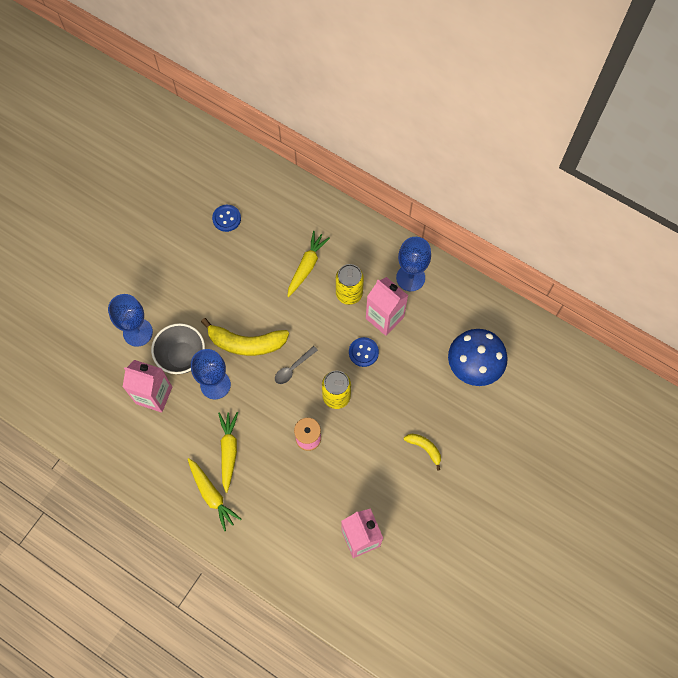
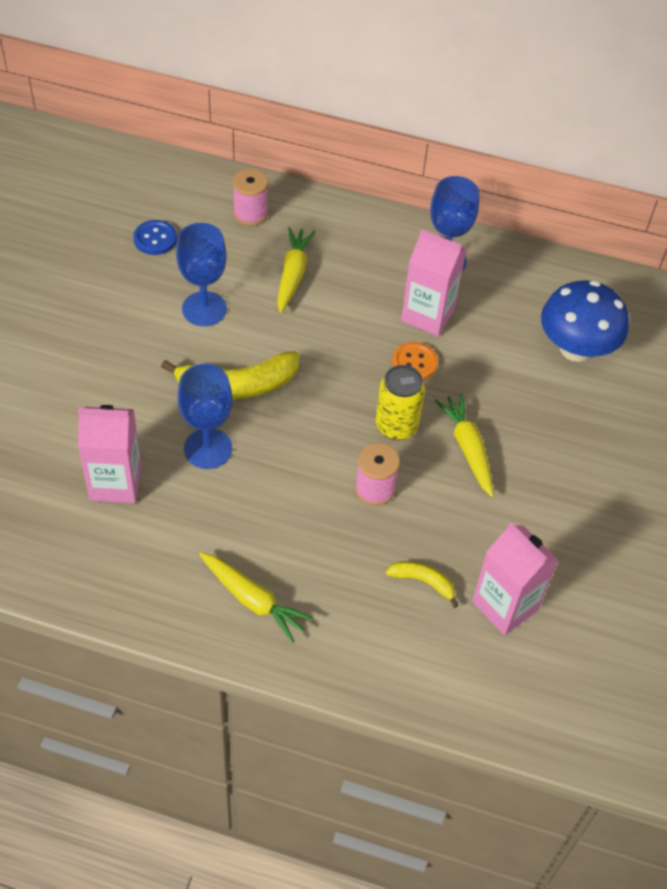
camera: 20 degrees left, 15 degrees down
blue goblet [108,294,153,347] -> blue goblet moved to [176,223,227,326]
grey bowl [151,323,205,374] -> none
yellow carrot [218,412,238,493] -> yellow carrot moved to [435,393,494,497]
grey spoon [275,346,318,384] -> none
yellow can [336,264,364,305] -> none
blue button [349,337,379,367] -> orange button [392,342,438,380]
yellow banana [404,434,441,471] -> yellow banana moved to [386,561,459,608]
none -> pink spool [233,168,268,226]

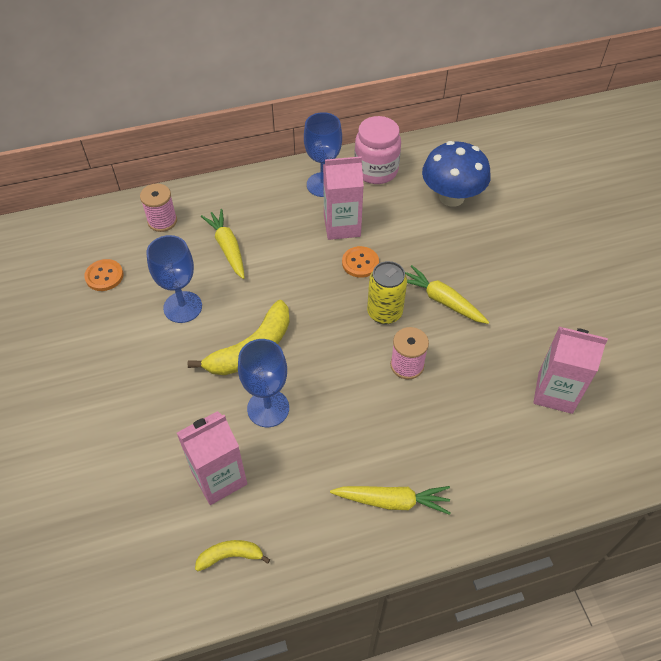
camera: 30 degrees left, 0 degrees up
blue button [133,220,177,255] -> orange button [84,259,123,291]
yellow banana [386,561,459,608] -> yellow banana moved to [195,540,270,571]
none -> pink jar [354,116,401,184]

